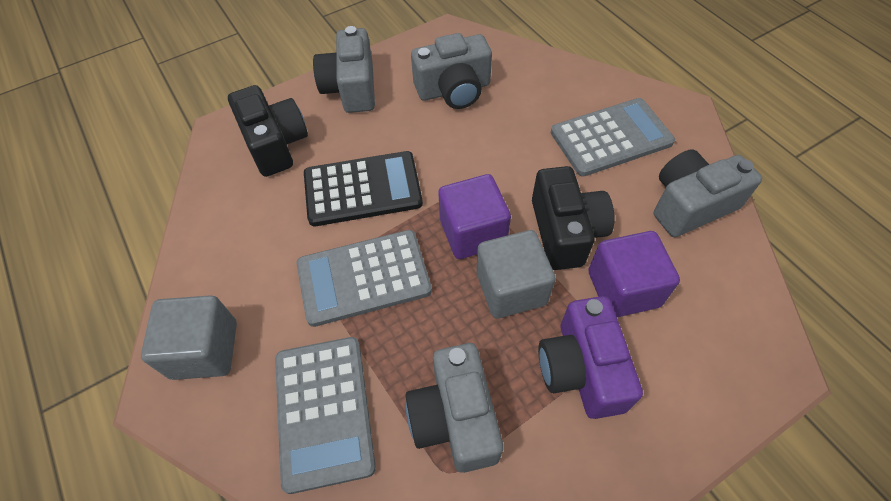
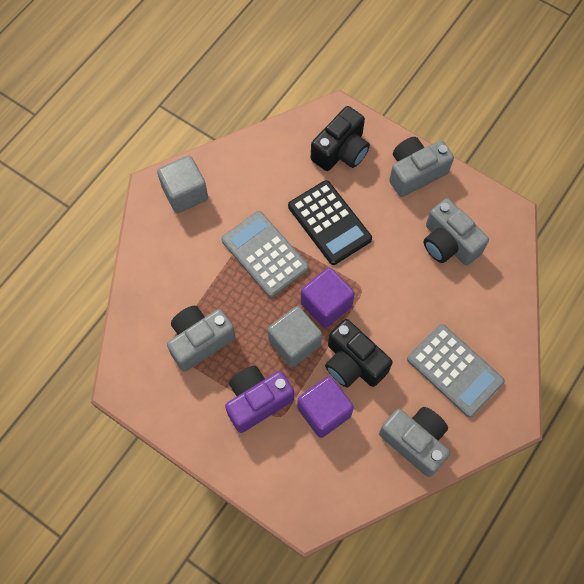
camera: 65 degrees right, 10 degrees up
grey calculator [275,337,376,494] -> none
black camera [532,166,614,270] -> black camera turned 75 degrees clockwise [325,319,393,388]

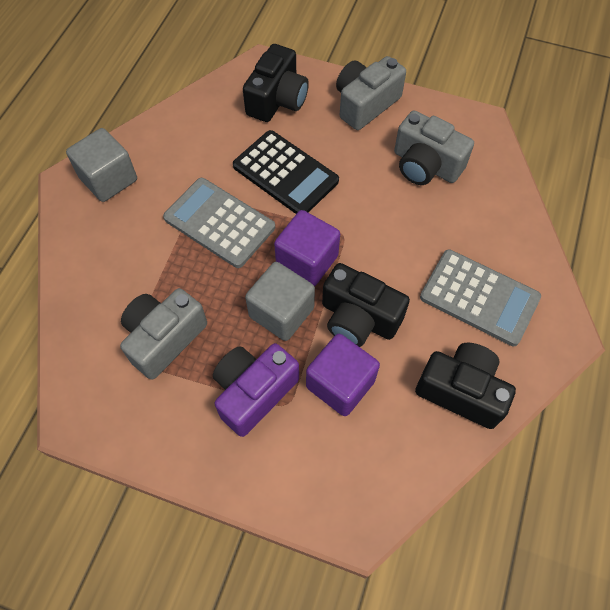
camera: 15 degrees left, 5 degrees down
grey camera [379,407,450,477] -> black camera [415,343,516,429]

